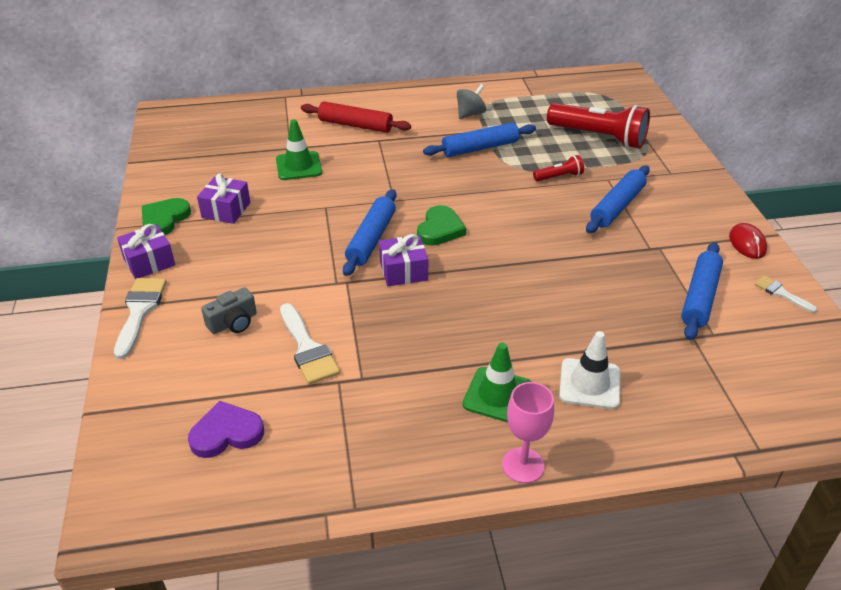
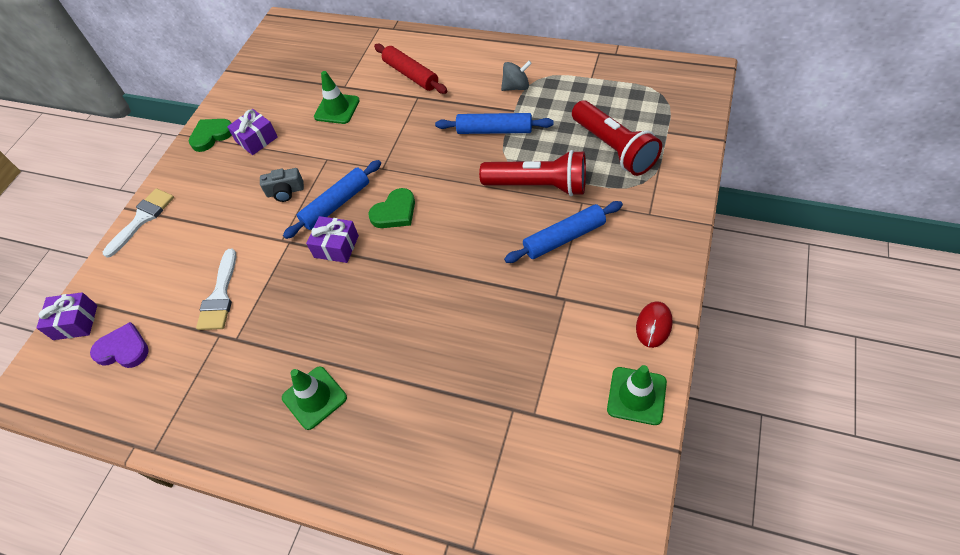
camera: 35 degrees right, 15 degrees up
purple gift [117,224,175,279] -> purple gift moved to [36,292,97,340]
grey camera [201,287,257,334] -> grey camera moved to [260,168,304,202]
pink goblet [502,382,554,483] -> none
red flashlight [533,155,584,182] -> red flashlight [479,150,586,196], size x2.13
white traffic cone [559,331,620,409] -> none
blue rolling pin [681,242,723,340] -> none
white brush [754,275,817,313] -> green traffic cone [607,365,667,425]

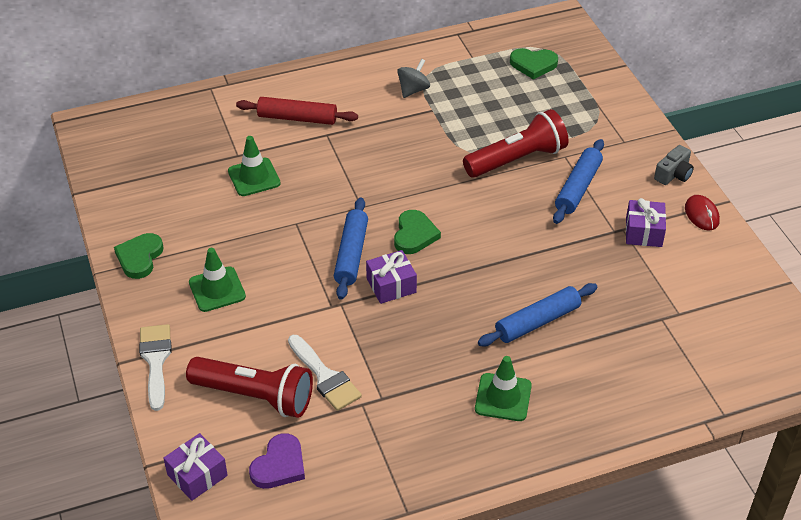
camera: 45 degrees left, 10 degrees down
purple heart [90,322,149,368] -> purple heart turned 150 degrees clockwise [249,433,305,489]
purple gift [227,109,278,155] -> purple gift moved to [626,198,666,247]
grey camera [260,168,304,202] -> grey camera moved to [654,145,694,185]
blue rolling pin [435,113,554,134] -> blue rolling pin moved to [478,283,597,346]
red flashlight [572,101,662,176] -> red flashlight moved to [186,357,313,418]
green traffic cone [607,365,667,425] -> green traffic cone moved to [189,248,246,312]
none -> green heart [510,48,558,79]

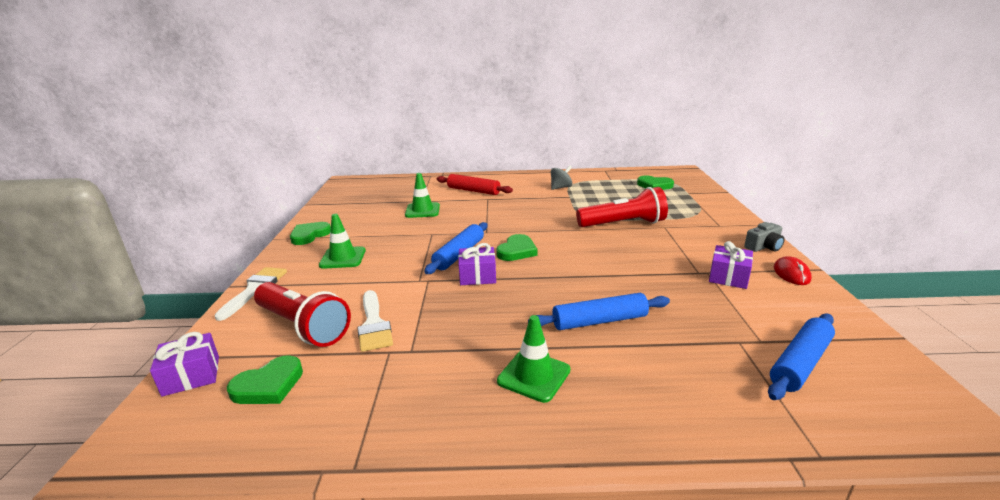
camera: 20 degrees right, 20 degrees down
purple heart [249,433,305,489] -> green heart [227,355,303,404]
blue rolling pin [553,139,604,224] -> blue rolling pin moved to [768,313,835,400]

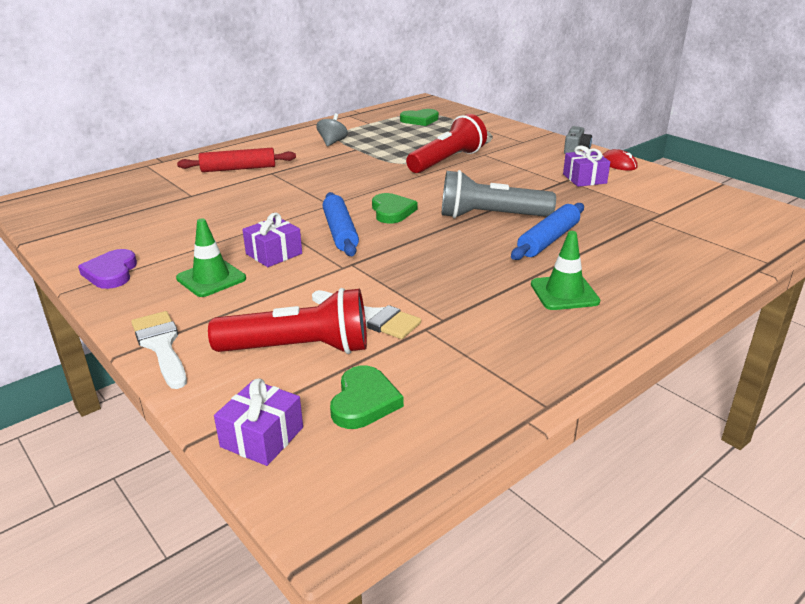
camera: 40 degrees left, 5 degrees up
green heart [290,222,331,245] -> purple heart [78,249,137,289]
green traffic cone [405,173,440,218] -> none
purple gift [458,243,496,285] -> purple gift moved to [242,213,302,267]
blue rolling pin [768,313,835,400] -> none
none -> grey flashlight [442,170,556,219]

